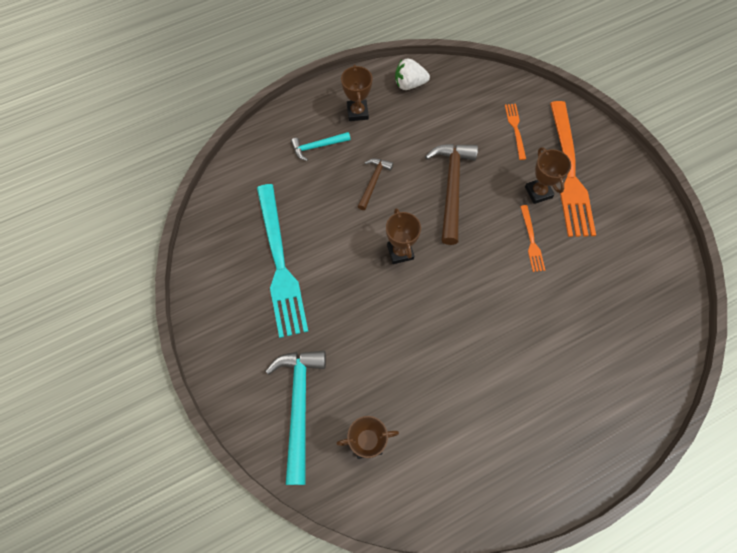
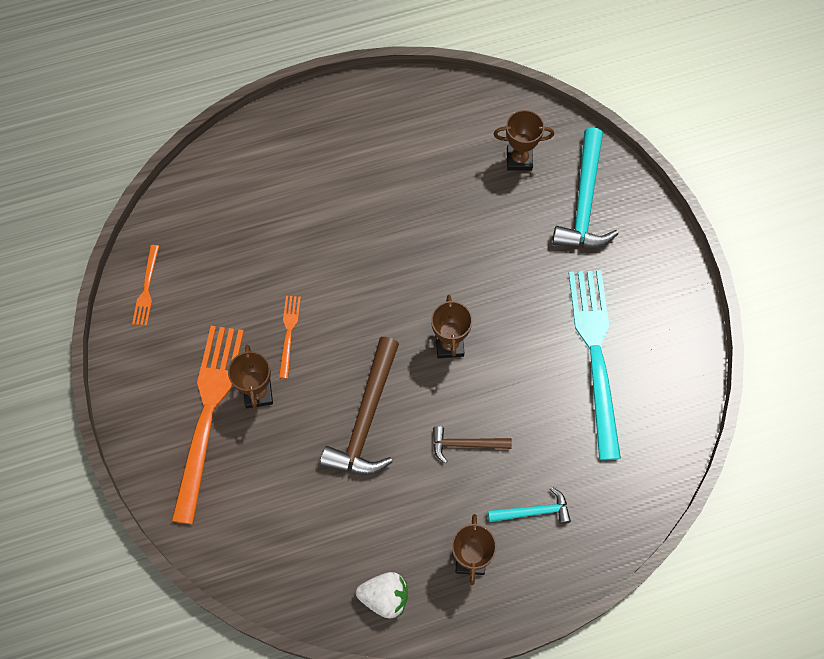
camera: 170 degrees left, 0 degrees up
brown hammer [358,158,393,210] -> brown hammer turned 60 degrees clockwise [433,426,512,463]
orange fork [505,104,526,160] -> orange fork moved to [132,245,159,326]

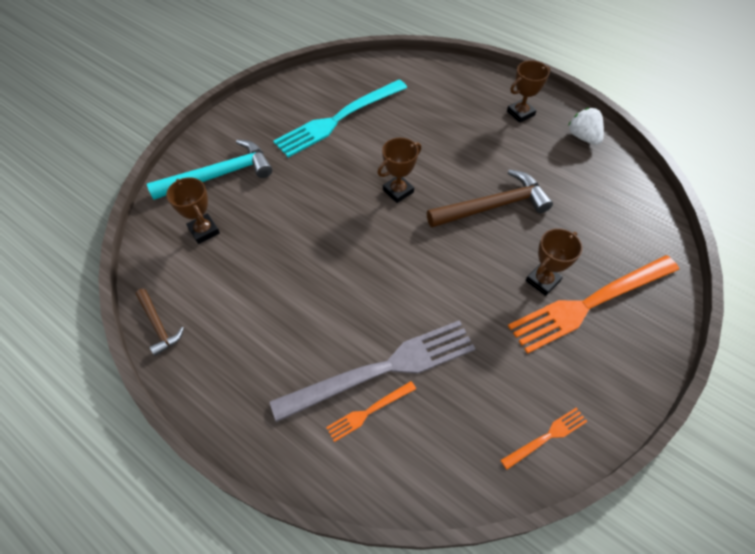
camera: 125 degrees left, 10 degrees down
orange fork [279,296,301,379] -> orange fork moved to [326,381,416,442]
brown hammer [433,426,512,463] -> brown hammer moved to [136,289,184,356]
turquoise hammer [488,487,571,524] -> none
none -> grey fork [270,320,476,422]

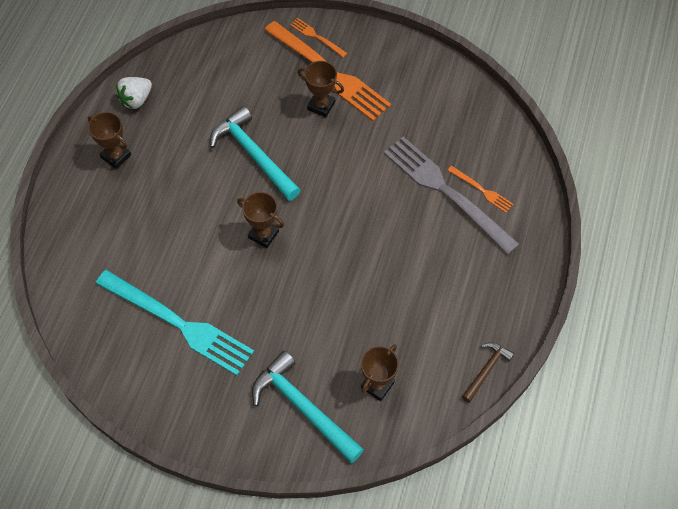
camera: 110 degrees left, 5 degrees up
brown hammer [427,169,553,228] -> turquoise hammer [210,106,300,201]
orange fork [501,408,588,470] -> orange fork moved to [290,18,348,58]

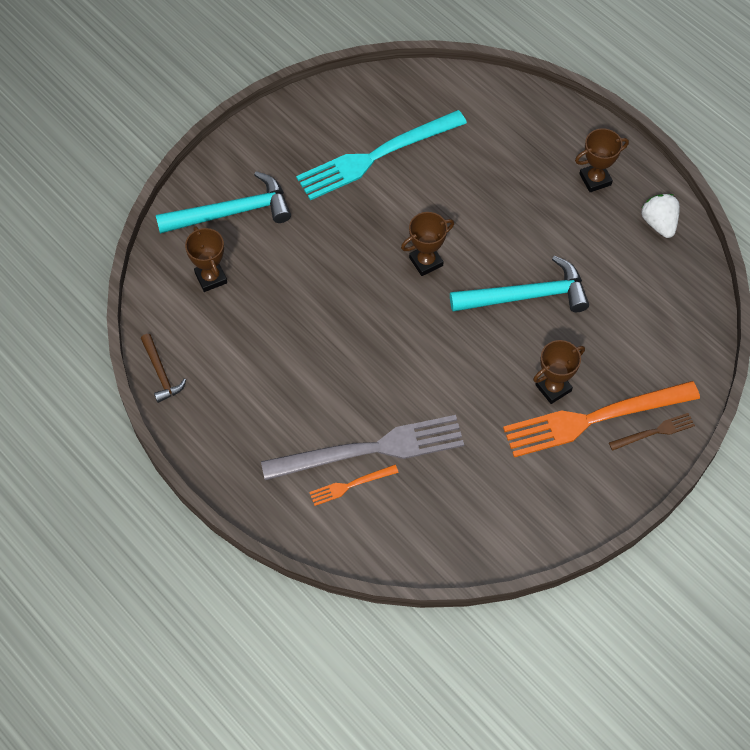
camera: 120 degrees right, 0 degrees up
orange fork [290,18,348,58] -> brown fork [609,413,695,451]

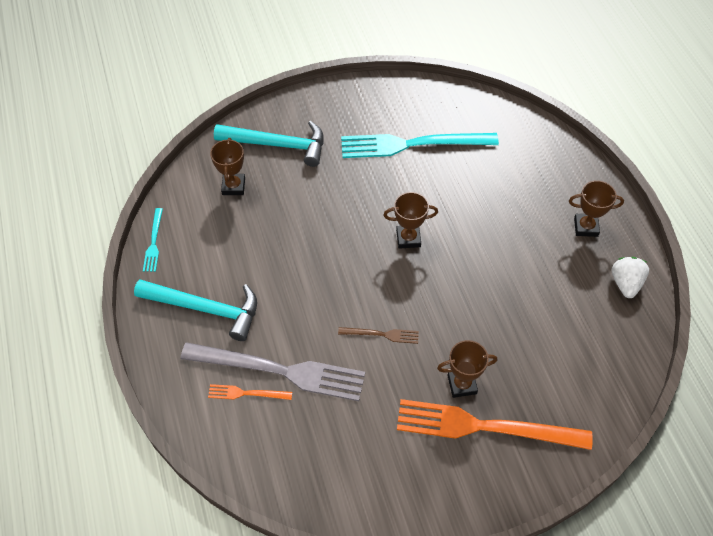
camera: 25 degrees right, 5 degrees down
brown hammer [141,334,186,403] -> turquoise fork [143,208,163,272]
turquoise hammer [450,256,589,312] -> turquoise hammer moved to [134,280,257,341]
brown fork [609,413,695,451] -> brown fork moved to [338,327,419,344]

